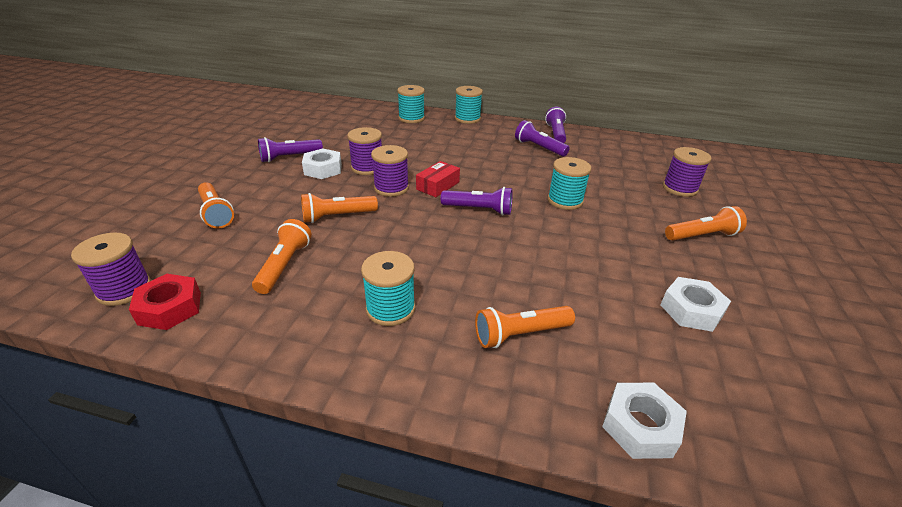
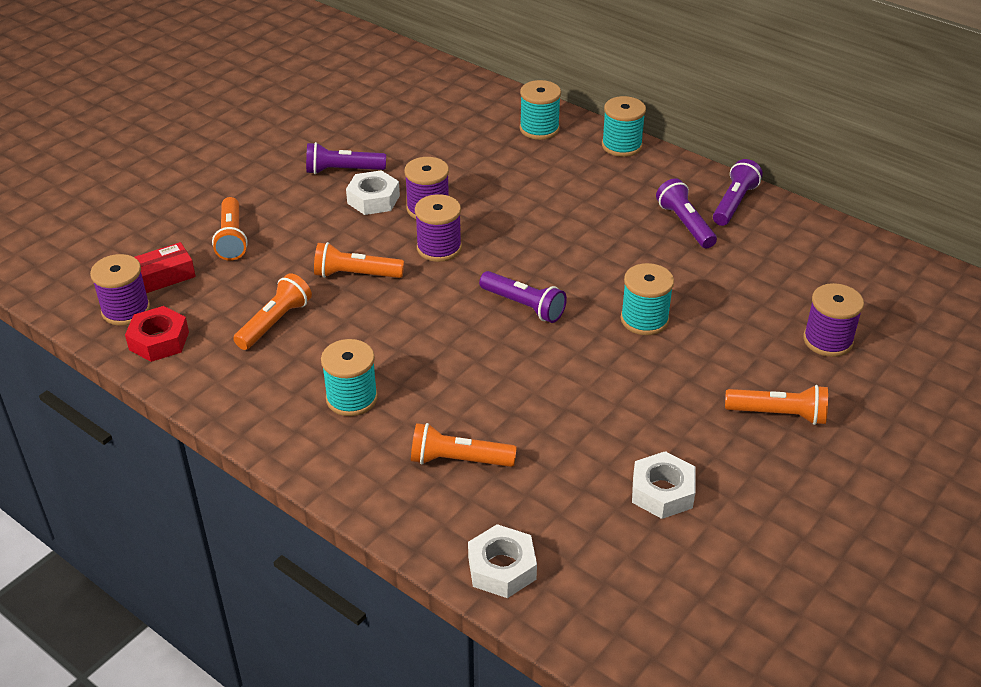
camera: 25 degrees right, 5 degrees up
red box [416,161,460,197] -> red box moved to [134,242,196,293]

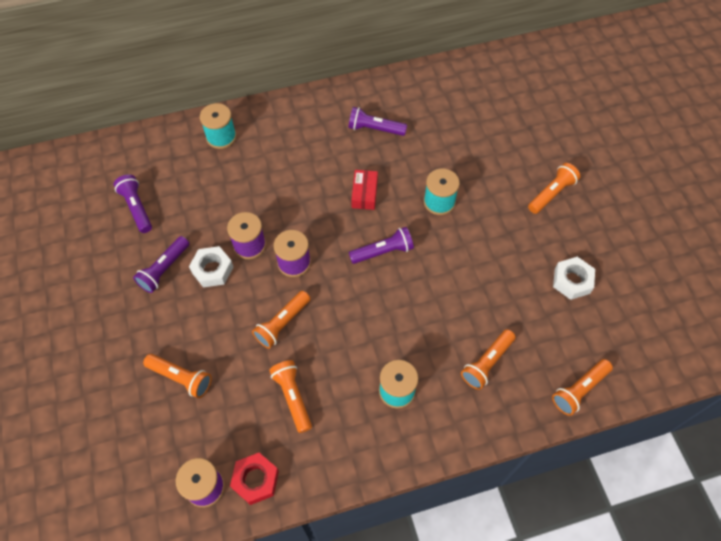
camera: 55 degrees left, 20 degrees up
red box [134,242,196,293] -> red box moved to [351,170,378,210]
white nut [468,524,537,598] -> orange flashlight [552,359,613,416]
turquoise spool [602,96,646,157] -> none
purple flashlight [713,159,763,226] -> purple flashlight moved to [114,175,152,233]
purple spool [803,283,864,357] -> none

